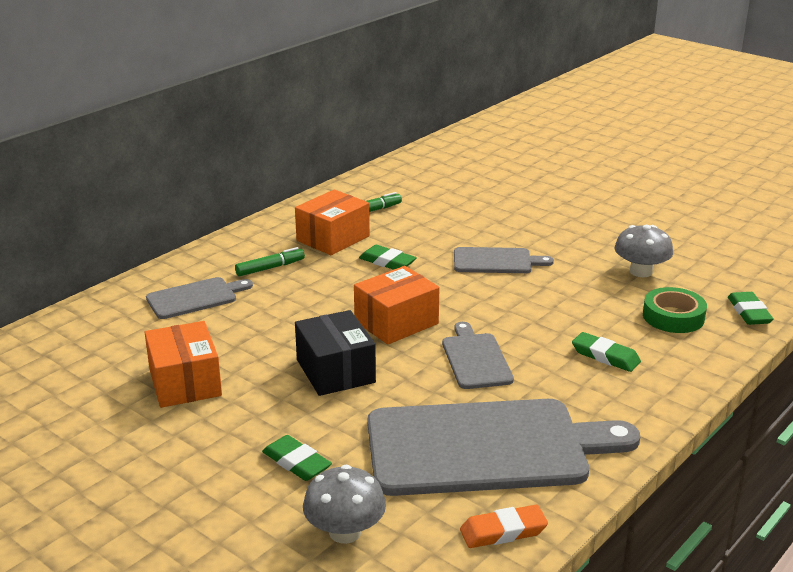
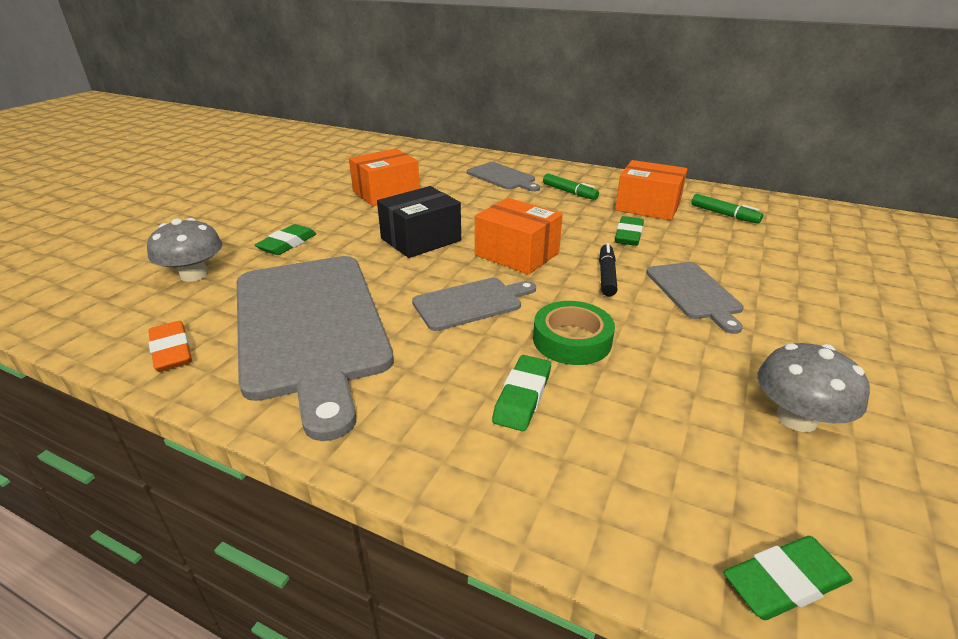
camera: 75 degrees right, 5 degrees up
green tape [643,287,707,333] -> green tape moved to [533,301,615,365]
none -> black marker [599,243,618,297]

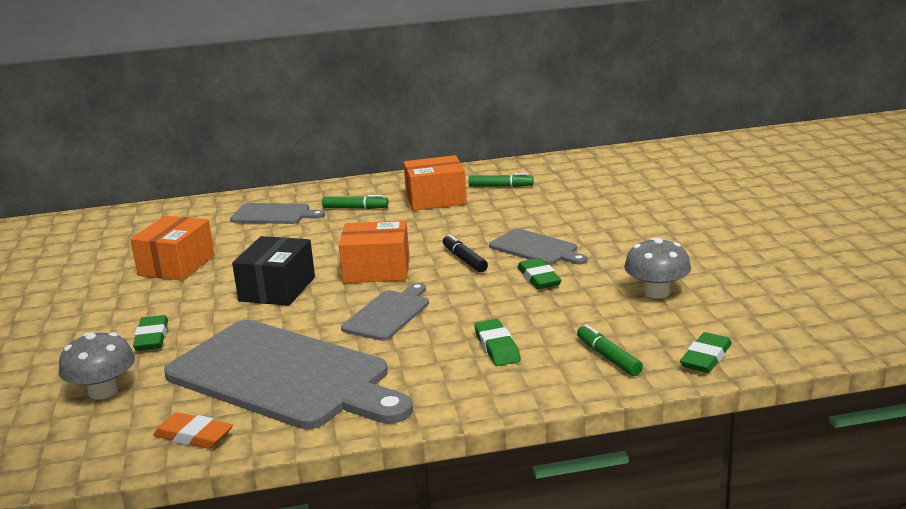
camera: 35 degrees left, 10 degrees down
green tape [533,301,615,365] -> none
green eraser [615,216,644,246] -> green eraser moved to [517,258,561,289]
none -> green marker [577,324,643,376]

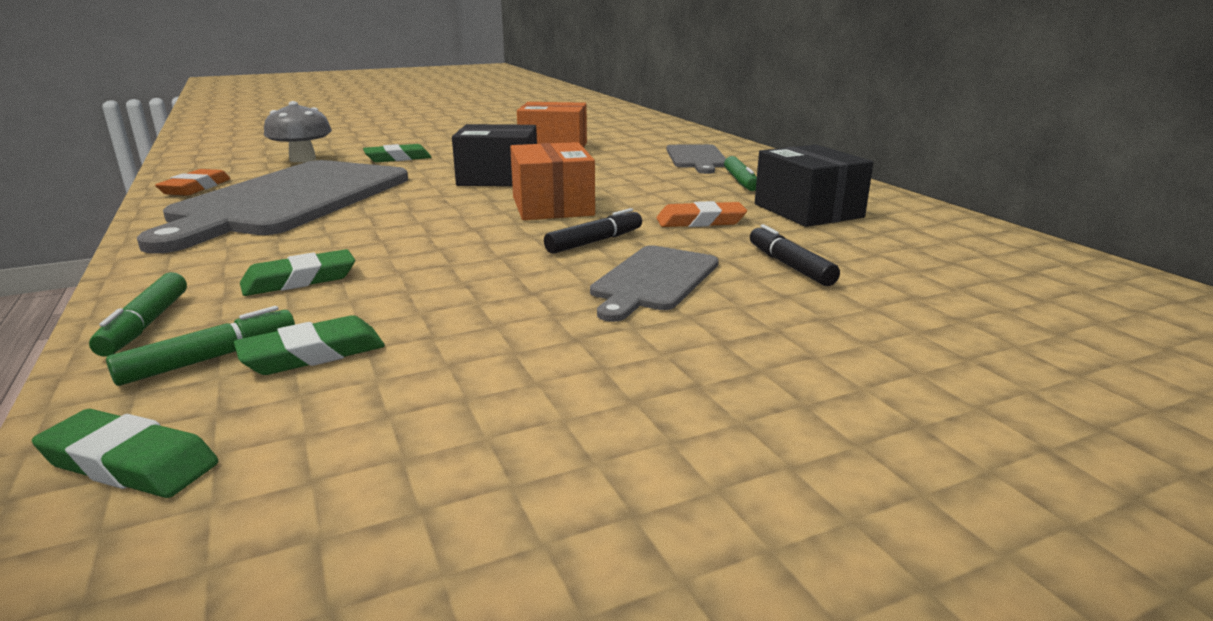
camera: 75 degrees right, 0 degrees up
grey cutting board [341,283,429,341] -> none
orange box [403,155,467,211] -> black box [755,144,874,227]
green marker [469,173,533,187] -> green marker moved to [89,272,187,357]
green eraser [517,258,561,289] -> green eraser moved to [234,315,385,375]
grey mushroom [624,238,691,298] -> none
none -> orange eraser [656,201,747,227]
none -> black marker [750,224,840,286]

